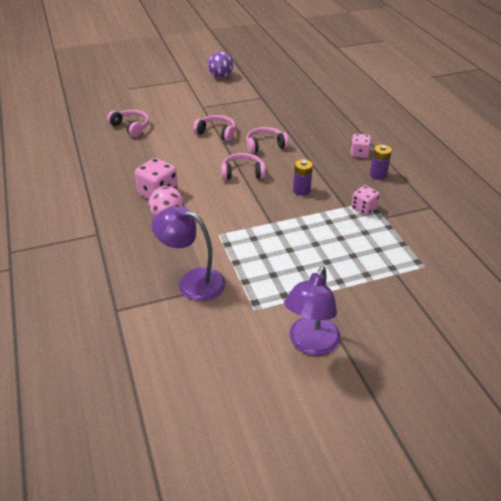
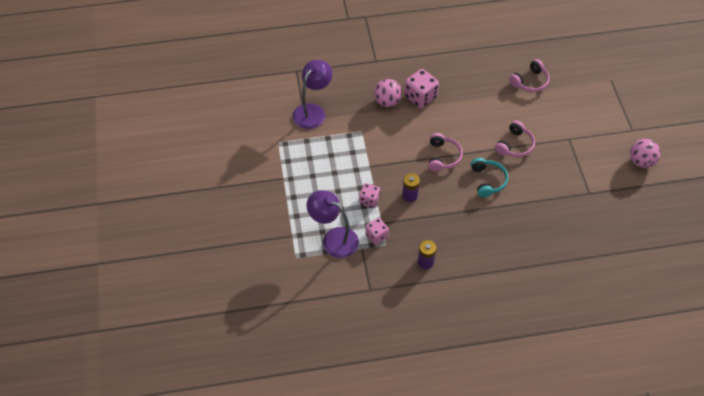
camera: 100 degrees right, 15 degrees up
purple ball [208,52,233,78] -> pink ball [630,139,661,168]
pink headphones [246,127,289,154] -> turquoise headphones [471,158,508,197]
purple lamp [284,266,340,356] -> purple lamp moved to [307,190,359,258]
pink dice [351,134,371,158] -> pink dice moved to [359,183,380,208]

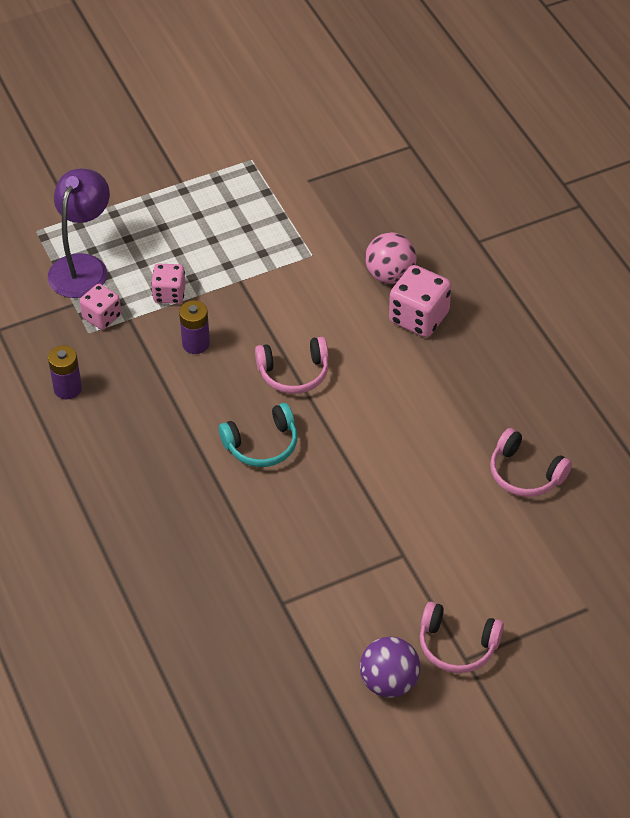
camera: 75 degrees right, 5 degrees down
purple lamp [293,60,333,129] -> none
pink headphones [495,121,535,157] -> pink headphones moved to [420,602,504,673]
pink ball [630,139,661,168] -> purple ball [360,637,420,698]

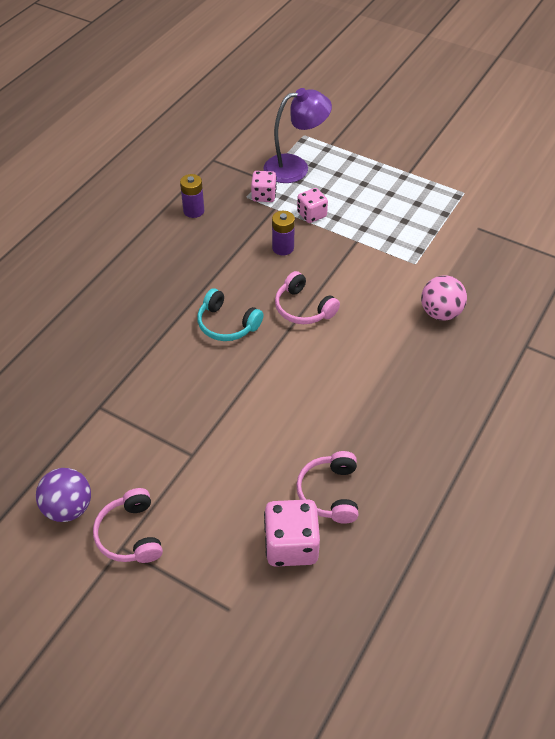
camera: 55 degrees right, 0 degrees up
pink dice [389,265,452,337] -> pink dice moved to [264,499,320,567]

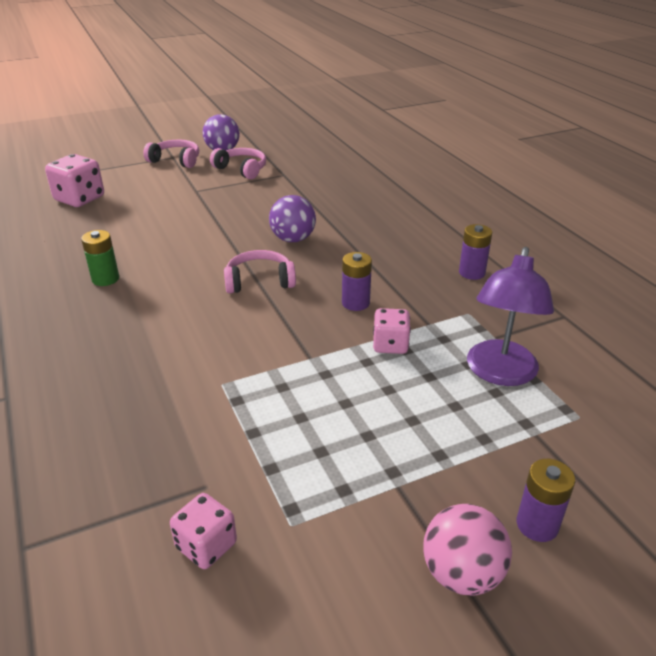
camera: 125 degrees right, 15 degrees down
turquoise headphones [197,288,263,341] -> purple ball [269,195,316,242]
pink dice [251,171,277,202] -> pink dice moved to [170,493,237,569]
pink headphones [296,451,358,524] -> pink headphones moved to [210,148,266,179]
pink ball [421,275,467,321] -> pink ball moved to [424,504,512,595]
none -> green battery [81,230,119,286]
none -> purple battery [517,459,575,542]

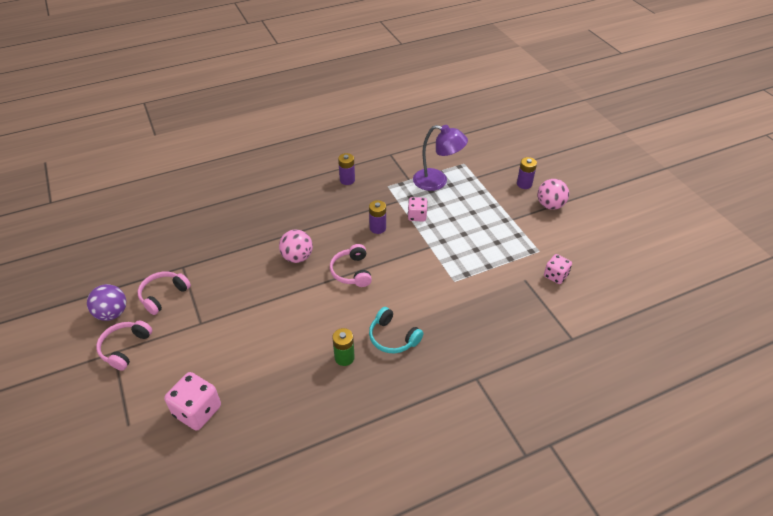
camera: 90 degrees left, 10 degrees up
purple ball [269,195,316,242] -> pink ball [279,229,313,263]
none -> turquoise headphones [369,307,423,353]

